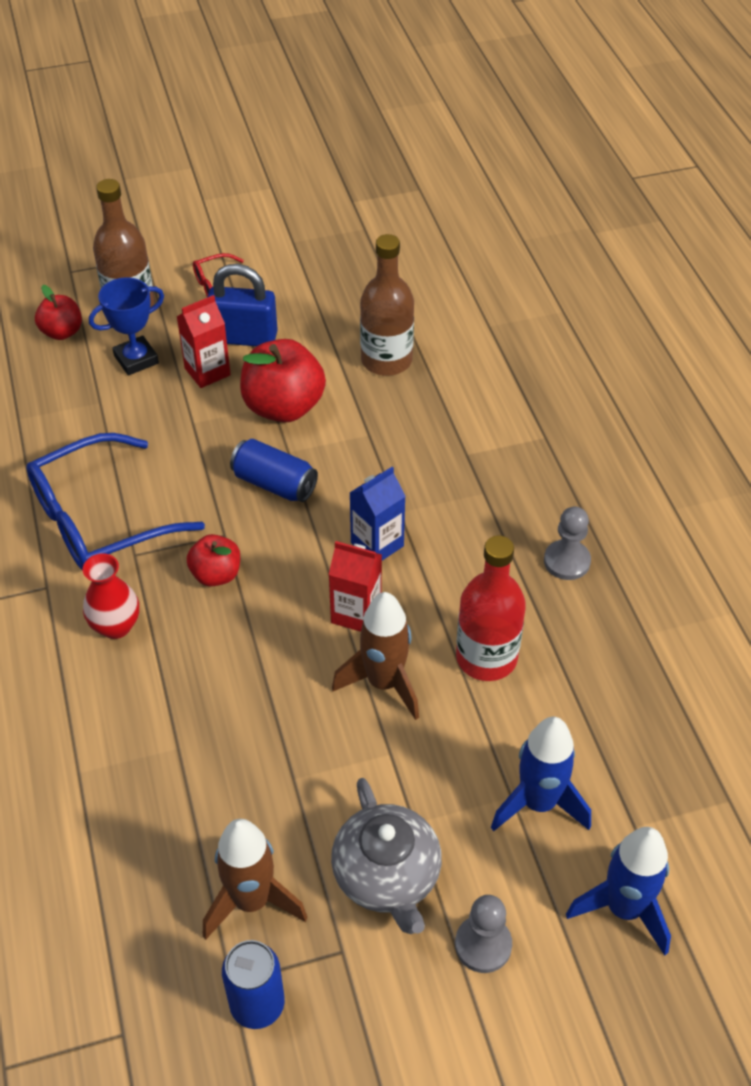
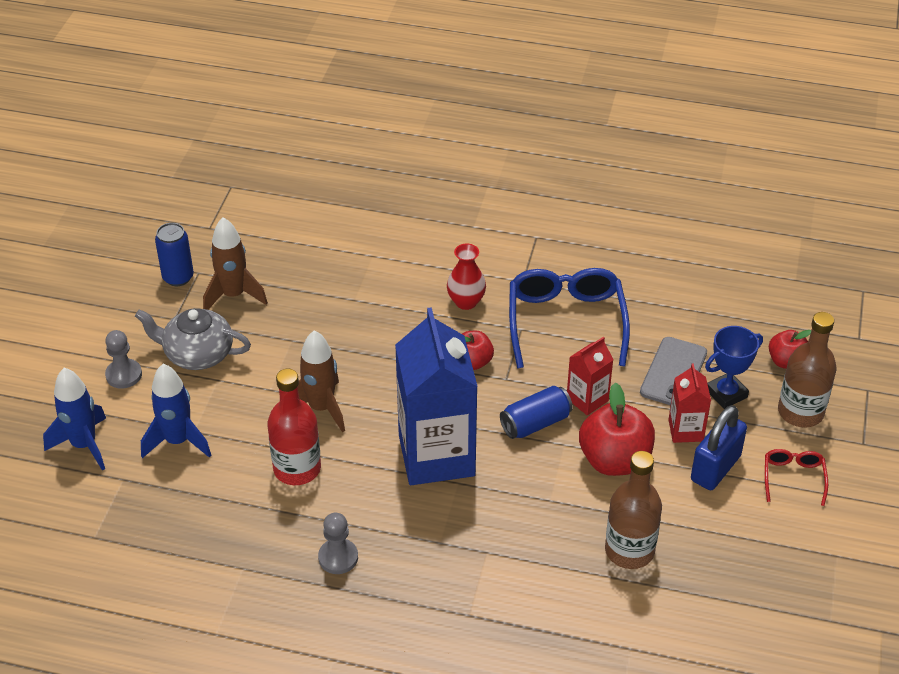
camera: 120 degrees right, 5 degrees down
blue trophy [89,277,164,376] -> blue trophy turned 60 degrees clockwise [705,326,763,409]
red carton [328,541,382,632] -> red carton moved to [567,336,613,415]
blue carton [350,467,405,561] -> blue carton [395,307,478,485], size x2.13
none -> grey phone [640,337,707,405]

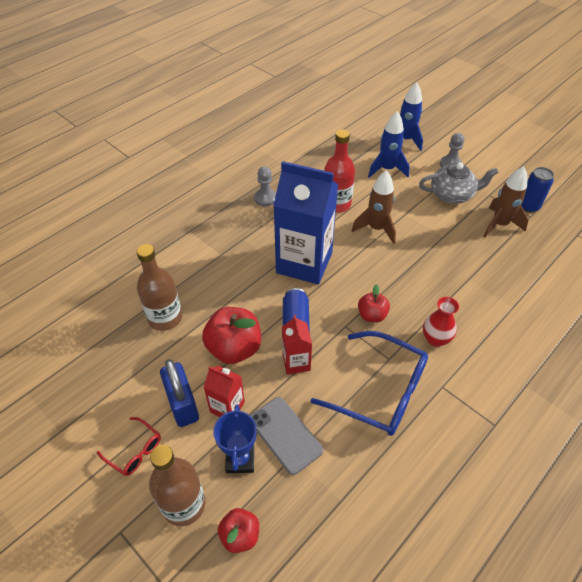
camera: 120 degrees right, 5 degrees up
grey teapot [135,308,251,370] -> grey teapot turned 45 degrees clockwise [419,162,498,204]

